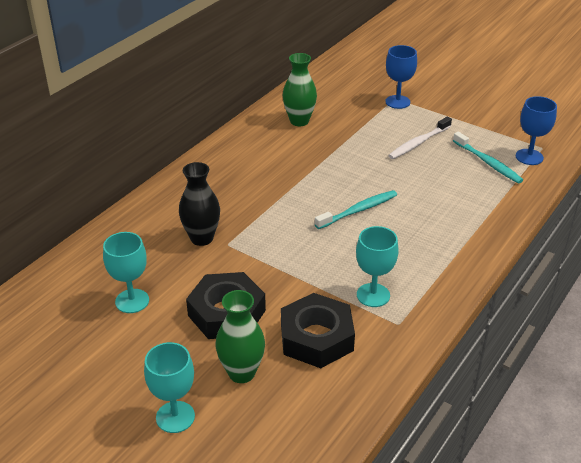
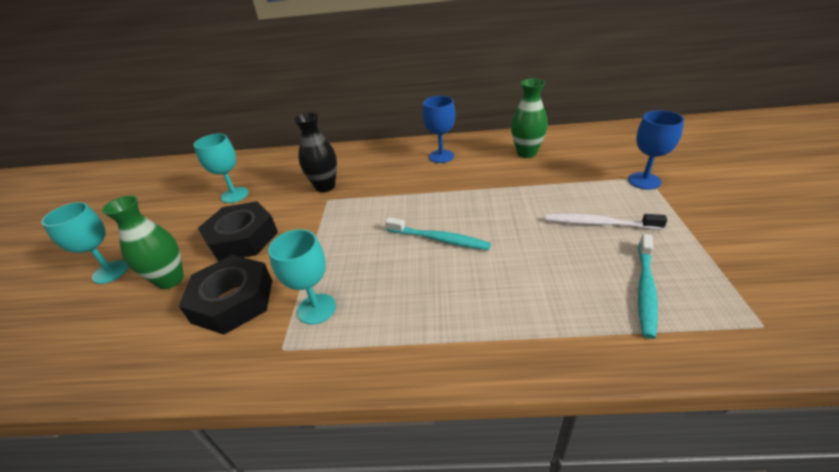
camera: 60 degrees right, 0 degrees up
blue goblet [516,96,557,165] -> blue goblet moved to [422,96,455,163]

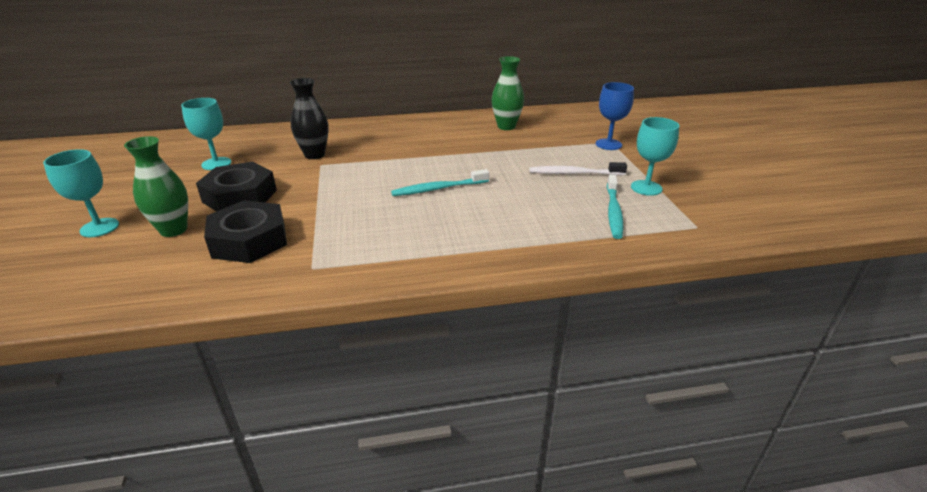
camera: 15 degrees left, 5 degrees down
turquoise goblet [268,229,336,324] -> turquoise goblet moved to [631,117,679,196]
turquoise toothbrush [385,217,491,250] -> turquoise toothbrush turned 150 degrees clockwise [391,169,489,196]
blue goblet [422,96,455,163] -> none

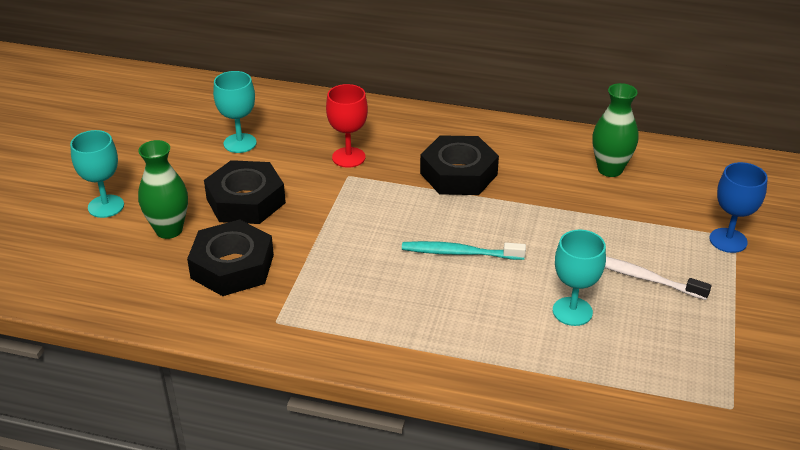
camera: 25 degrees right, 5 degrees up
black vase [290,78,329,159] -> red goblet [326,84,368,168]
turquoise toothbrush [607,175,623,239] -> none
turquoise goblet [631,117,679,196] -> turquoise goblet moved to [553,230,606,326]
none -> black nut [420,135,499,195]

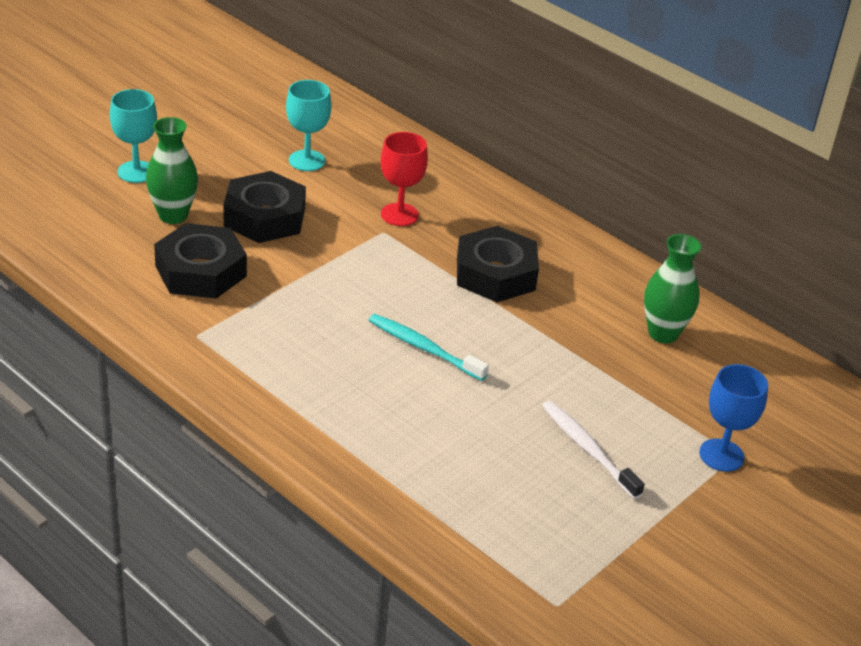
camera: 25 degrees right, 0 degrees up
turquoise goblet [553,230,606,326] -> none

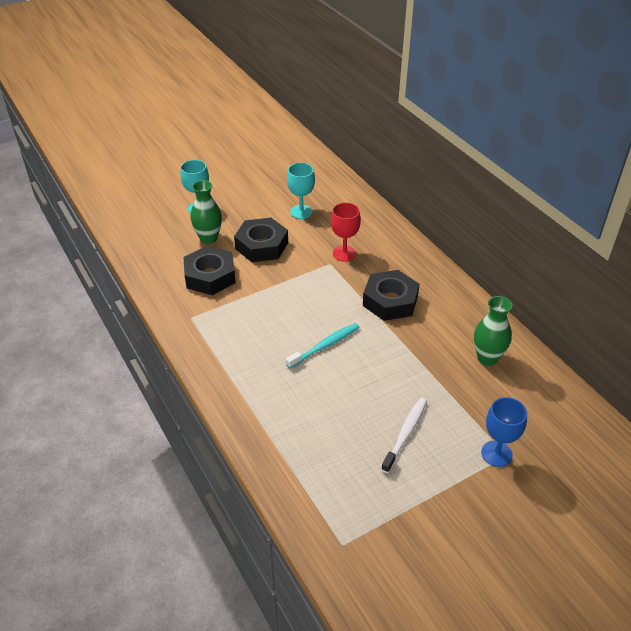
camera: 20 degrees right, 5 degrees up
turquoise toothbrush [369,314,489,381] -> turquoise toothbrush turned 90 degrees clockwise [286,323,359,368]
white toothbrush [542,401,645,499] -> white toothbrush turned 45 degrees clockwise [381,397,427,473]

